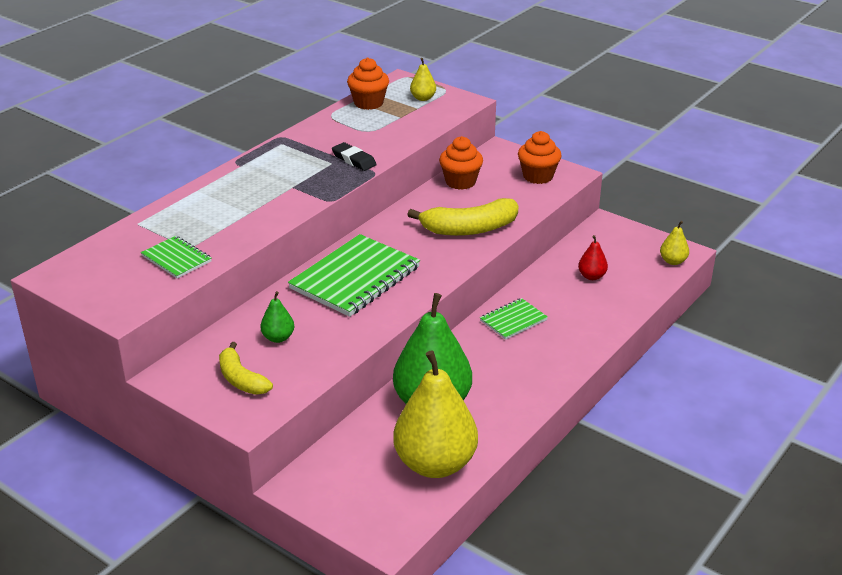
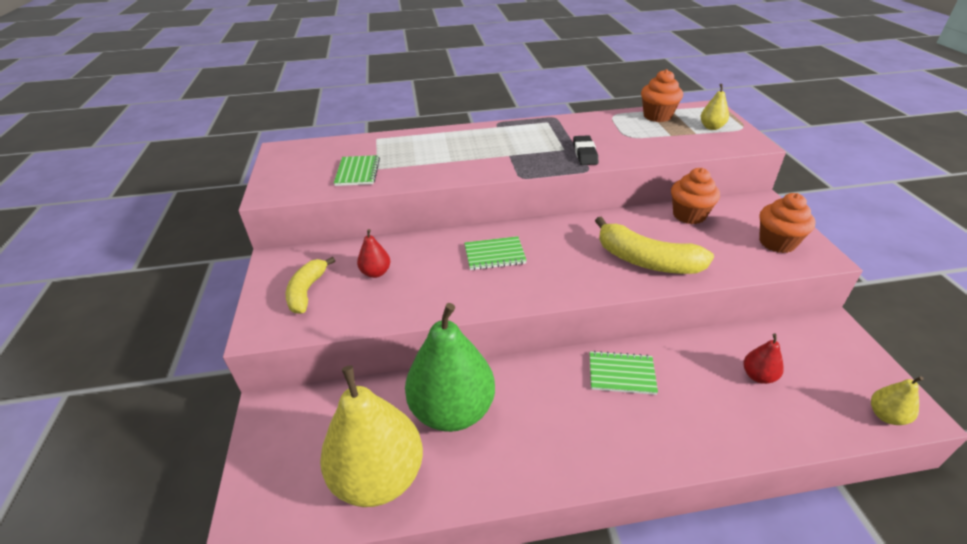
camera: 45 degrees right, 5 degrees up
green pear [260,291,294,343] -> red pear [357,229,390,278]
green notebook [288,234,420,317] -> green notebook [464,236,527,270], size x0.51

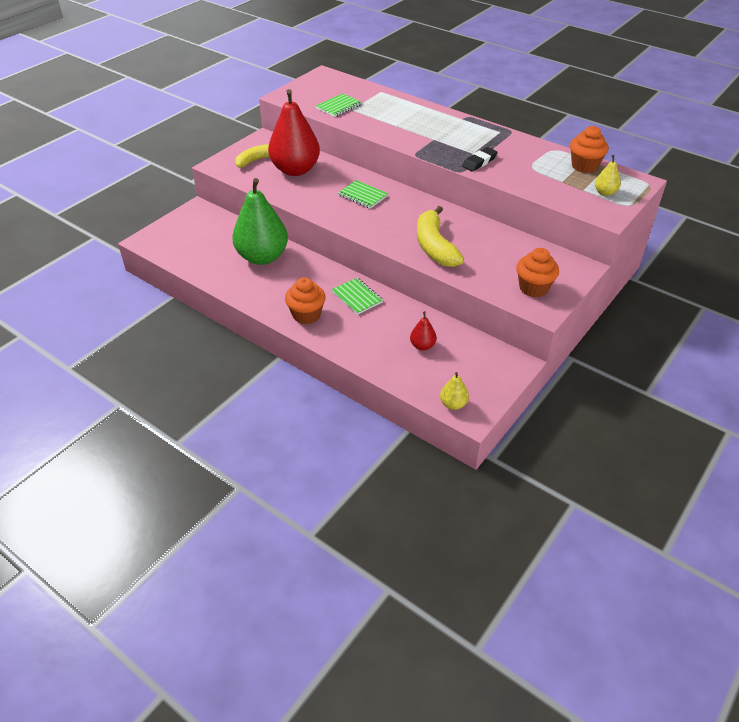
camera: 45 degrees right, 5 degrees up
yellow pear [320,365,423,507] -> none
red pear [357,229,390,278] -> red pear [268,89,320,176], size x2.33
orange cupcake [671,168,720,224] -> orange cupcake moved to [285,277,326,324]

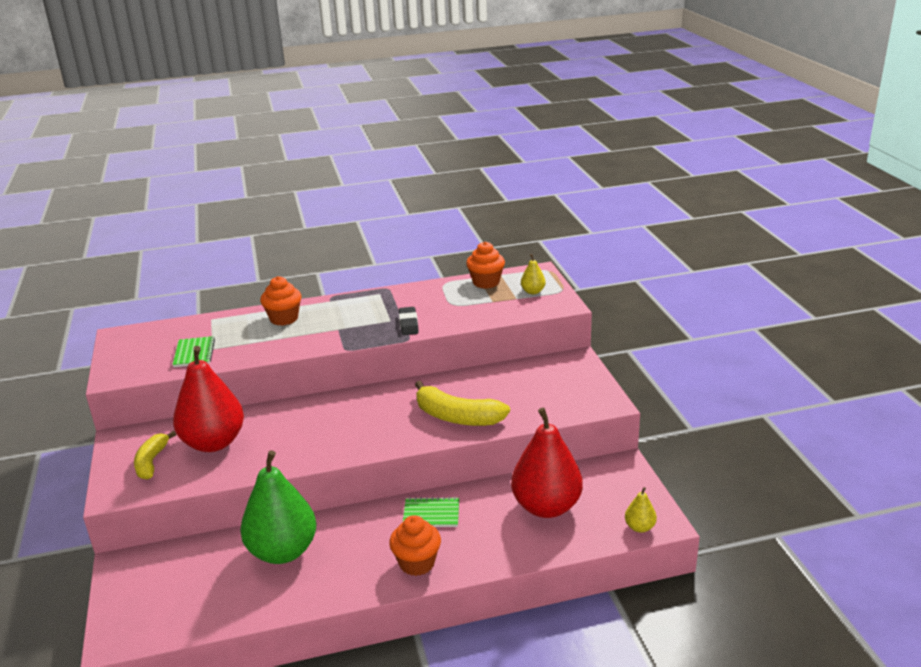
camera: 50 degrees left, 15 degrees down
green notebook [338,180,388,209] -> none
red pear [410,311,437,351] -> red pear [511,408,583,518], size x2.33
orange cupcake [516,248,559,297] -> orange cupcake moved to [260,276,302,326]

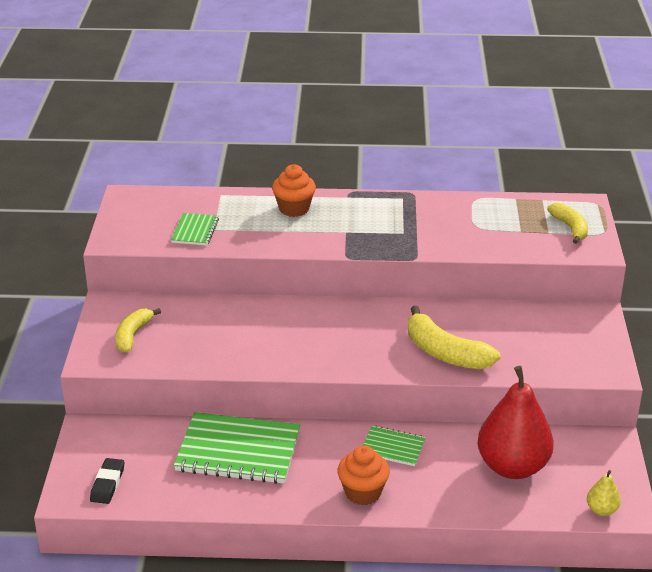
camera: 15 degrees right, 5 degrees up
red pear [173,346,244,452] -> none
green pear [240,450,316,564] -> green notebook [174,412,300,484]
black eraser [399,307,419,335] -> black eraser moved to [90,458,124,504]
orange cupcake [466,241,505,289] -> none
yellow pear [521,254,546,294] -> yellow banana [547,203,588,244]

